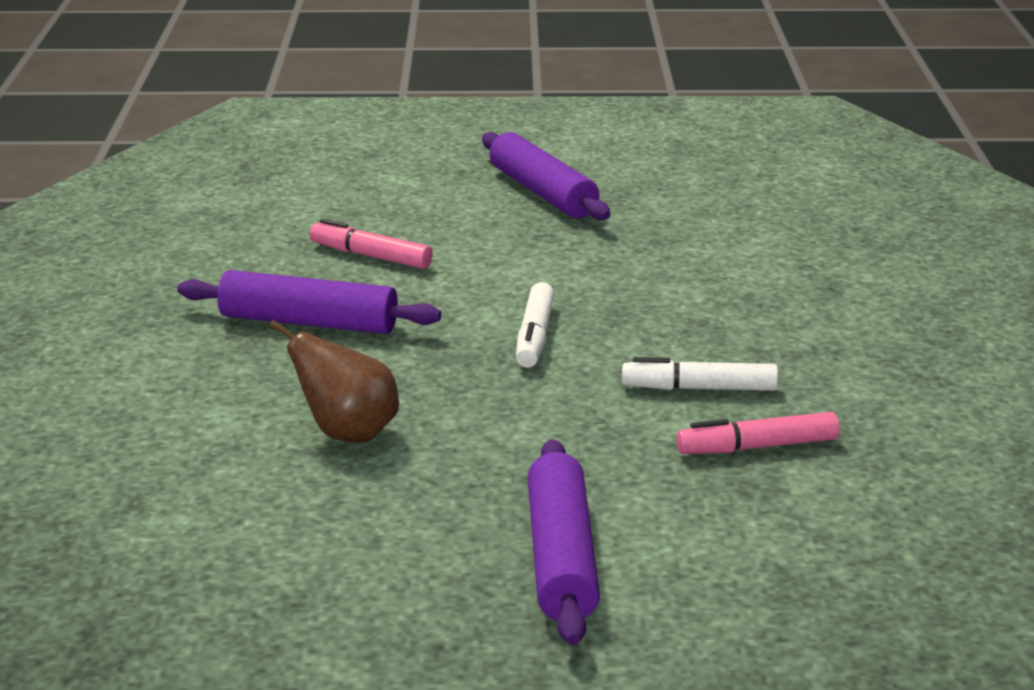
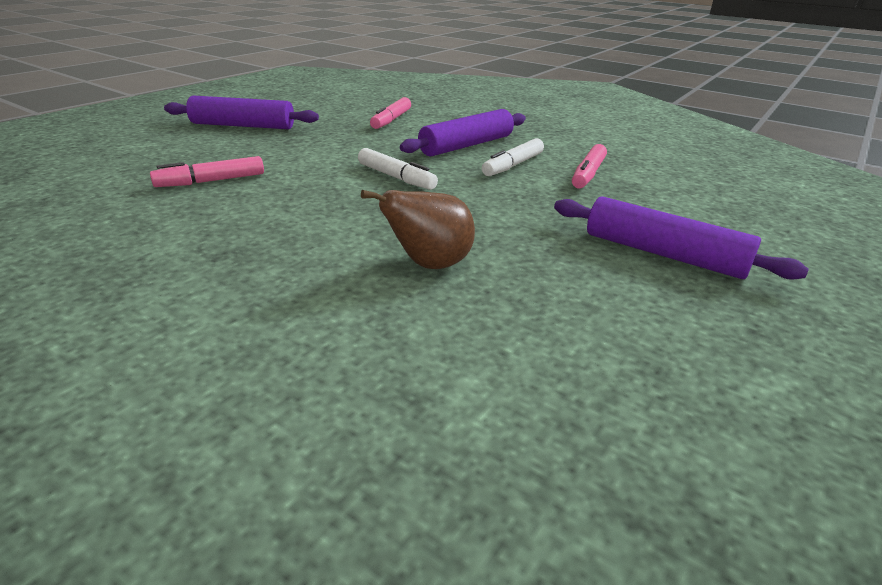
camera: 55 degrees left, 5 degrees up
purple rolling pin [177,270,441,334] -> purple rolling pin moved to [400,109,526,157]
none -> pink marker [370,97,411,129]

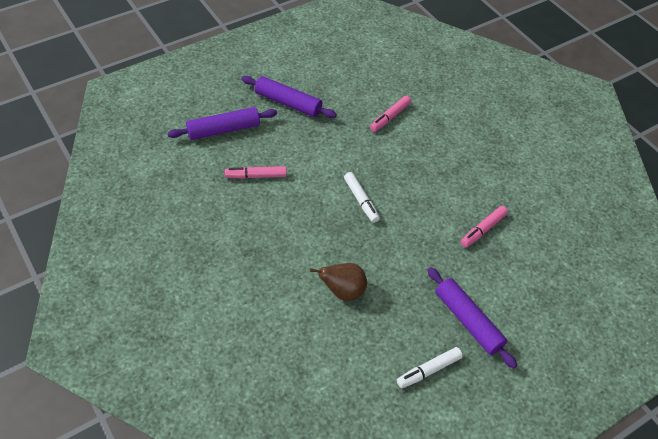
camera: 20 degrees right, 20 degrees up
purple rolling pin [400,109,526,157] -> purple rolling pin moved to [167,107,277,140]
white marker [482,138,544,176] -> white marker moved to [397,347,463,388]

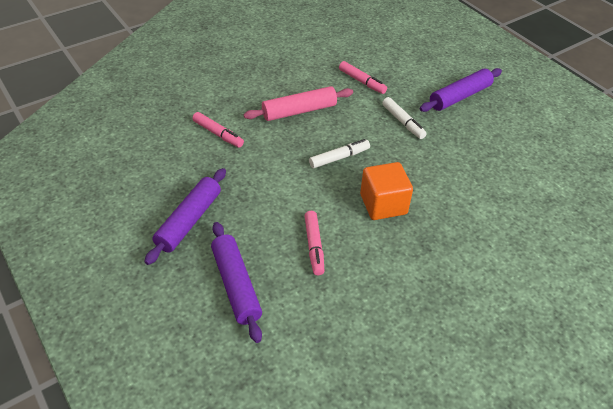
camera: 90 degrees left, 5 degrees down
brown pear [310,263,367,301] -> none
white marker [397,347,463,388] -> white marker moved to [382,97,427,139]
none -> pink rolling pin [244,86,353,121]
none -> orange cube [360,162,413,220]

